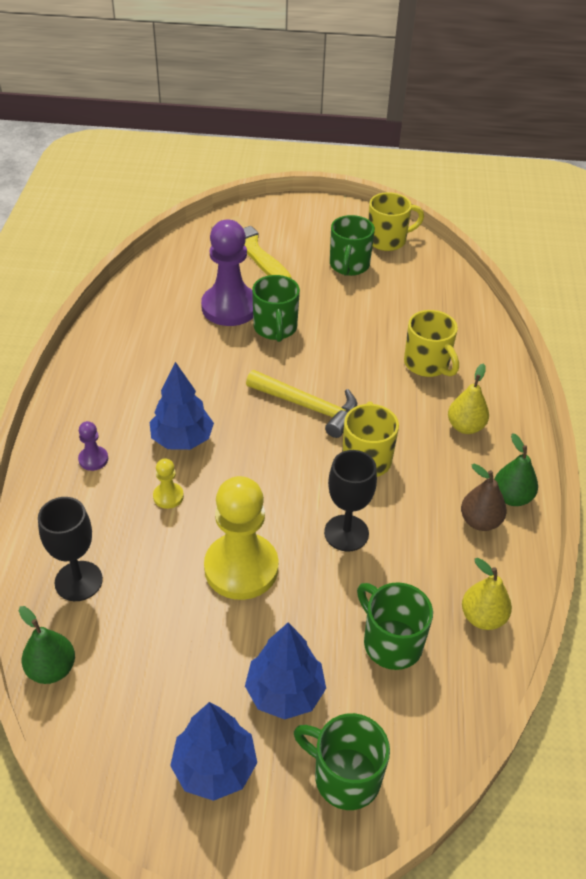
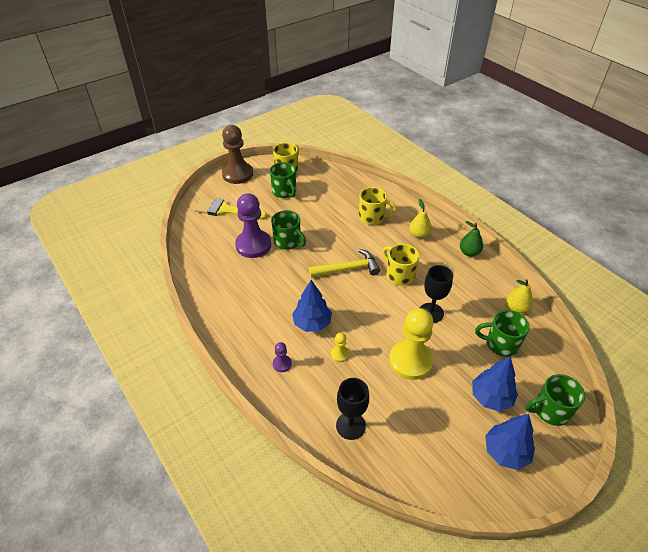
camera: 40 degrees left, 0 degrees up
green pear [19,606,75,684] -> none
brown pear [461,464,507,531] -> none
none -> brown pawn [222,125,253,184]

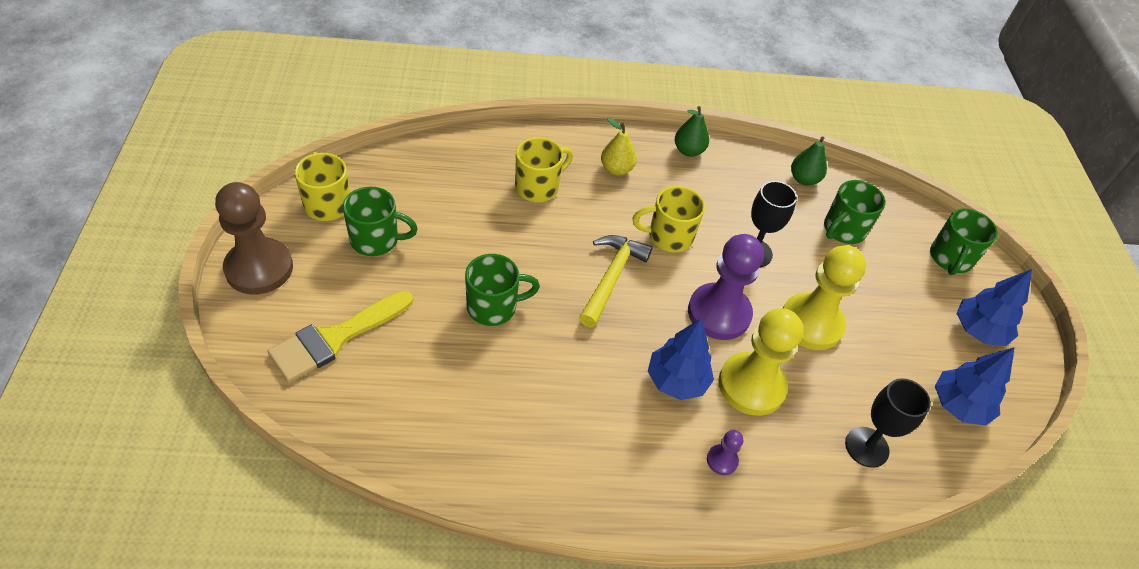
camera: 60 degrees left, 5 degrees up
purple pawn [235,193,271,258] -> purple pawn moved to [688,234,764,340]
yellow pawn [331,333,349,362] -> yellow pawn [718,308,804,416], size x2.30
blue tree [472,356,518,412] -> blue tree moved to [935,347,1015,426]
yellow pear [507,279,533,313] -> green pear [791,137,827,186]

